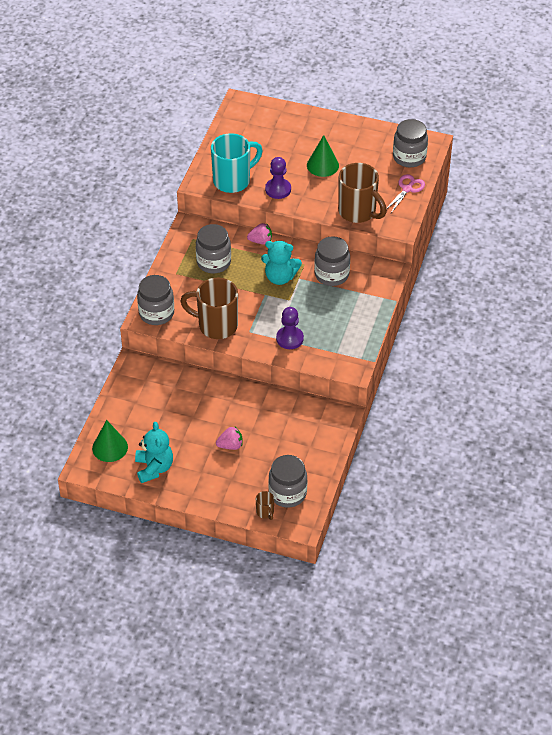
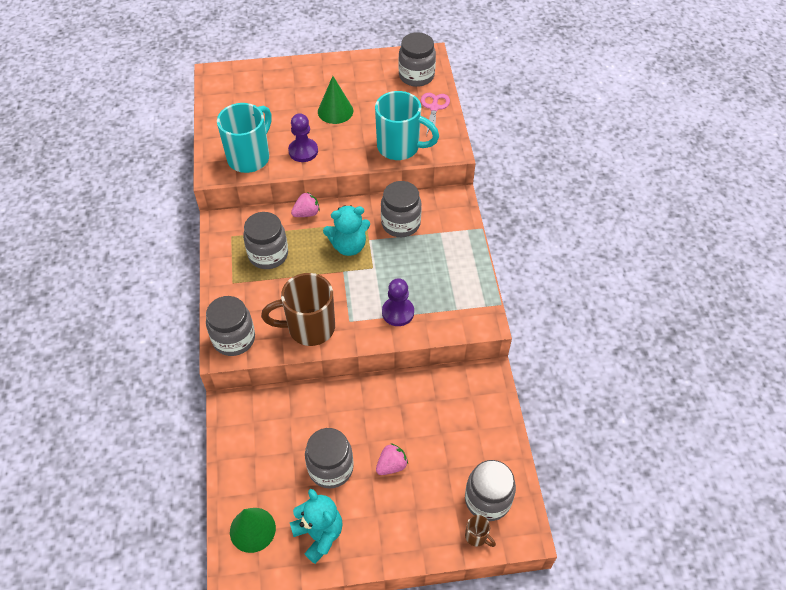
camera: 25 degrees left, 5 degrees up
brown mug [338,163,387,223] -> turquoise mug [375,91,439,160]
none -> grey jar [305,428,354,488]

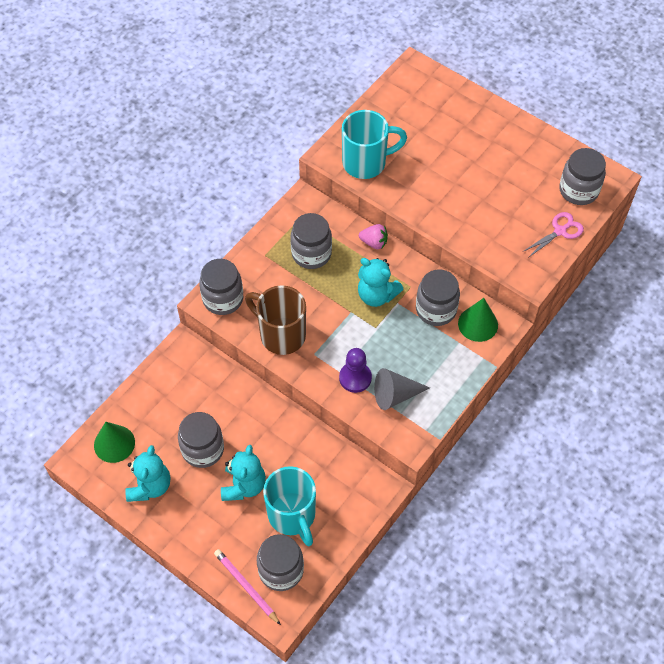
camera: 45 degrees right, 5 degrees up
purple pawn [288,113,318,162] -> none
green cone [318,76,353,124] -> green cone moved to [458,298,498,342]
turquoise mug [375,91,439,160] -> turquoise mug moved to [263,466,316,546]
pink strawberry [376,443,408,475] -> turquoise teddy bear [221,445,266,501]
brown mug [465,515,496,547] -> pink pencil [214,549,281,625]
none -> grey cone [374,368,430,410]

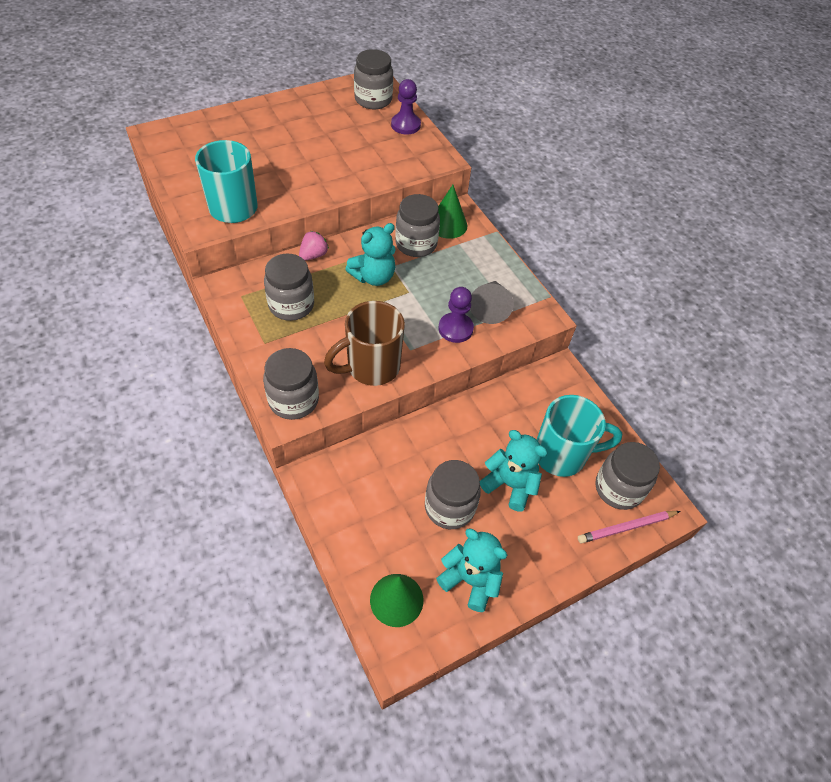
camera: 70 degrees left, 5 degrees down
pink scissors [522,212,584,258] -> purple pawn [391,79,421,135]

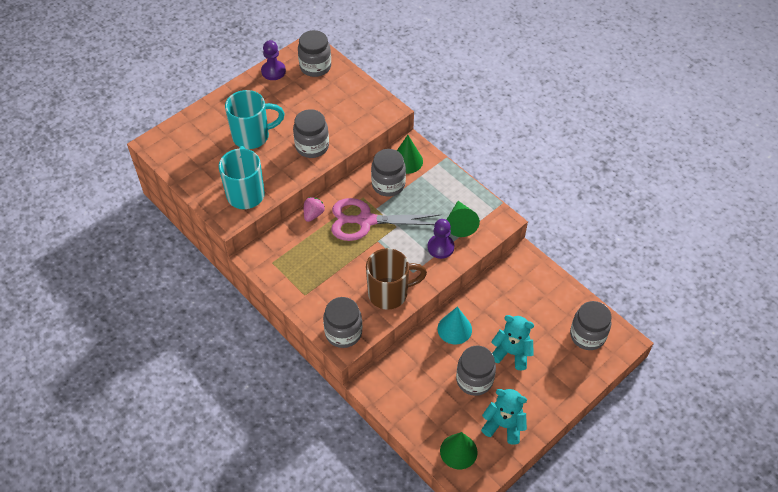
camera: 10 degrees left, 0 degrees up
grey jar [264,254,314,321] -> grey jar moved to [293,109,329,158]
brown mug [324,301,405,386] -> brown mug turned 150 degrees counterclockwise [366,248,427,310]
turquoise teddy bear [345,223,396,286] -> pink scissors [331,198,441,241]
purple pawn [391,79,421,135] -> purple pawn moved to [261,40,286,80]
grey cone [470,281,514,324] -> green cone [447,201,480,237]
turquoise mug [537,395,622,477] -> turquoise mug moved to [225,90,285,149]
pink pencil [578,511,680,544] -> none
none -> turquoise cone [438,306,472,344]

